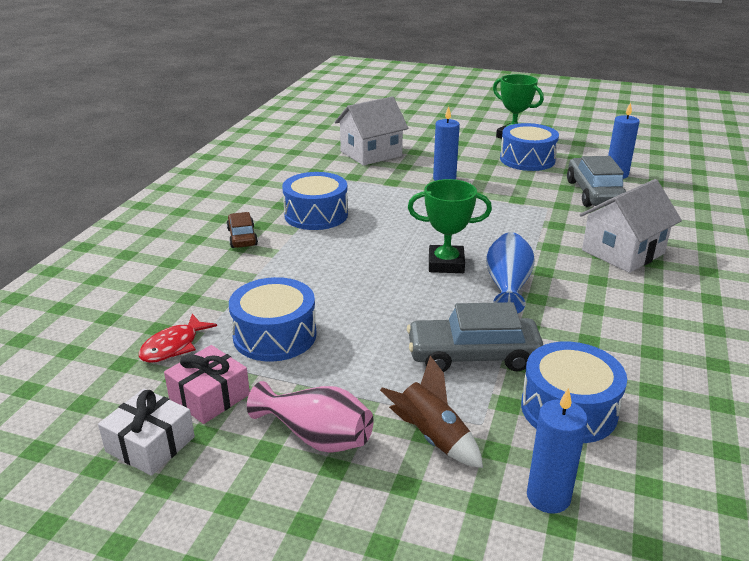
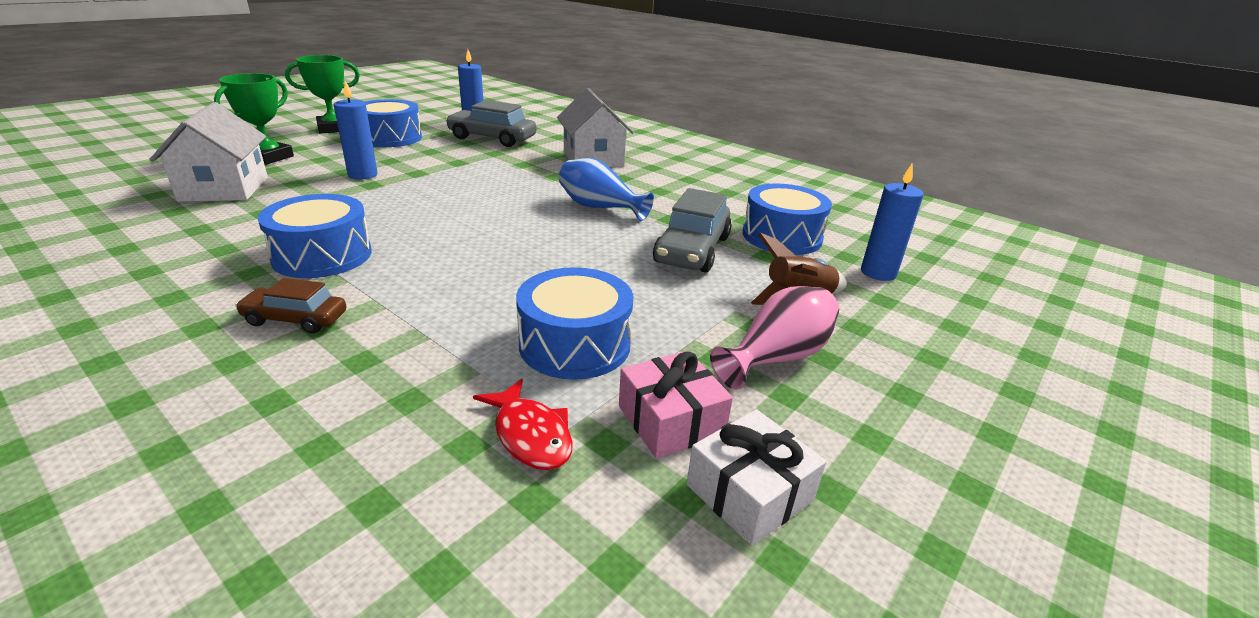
camera: 70 degrees left, 0 degrees up
green trophy [408,179,492,273] -> green trophy moved to [214,73,294,165]

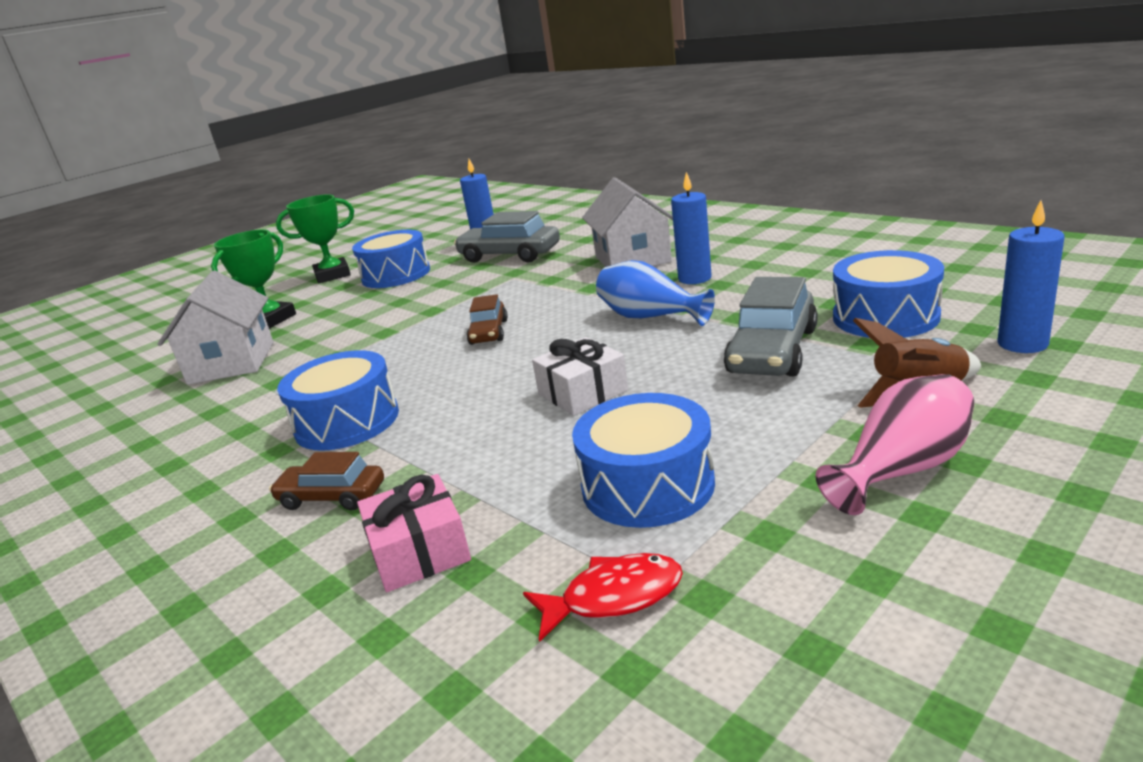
camera: 10 degrees right, 5 degrees down
blue candle [334,81,378,179] -> blue candle moved to [671,172,712,284]
red fish [473,378,573,470] -> red fish turned 75 degrees counterclockwise [523,553,683,642]
pink gift [619,351,733,459] -> pink gift moved to [357,474,471,592]
white gift [687,409,826,546] -> white gift moved to [532,337,628,416]
none -> brown car [467,294,508,345]

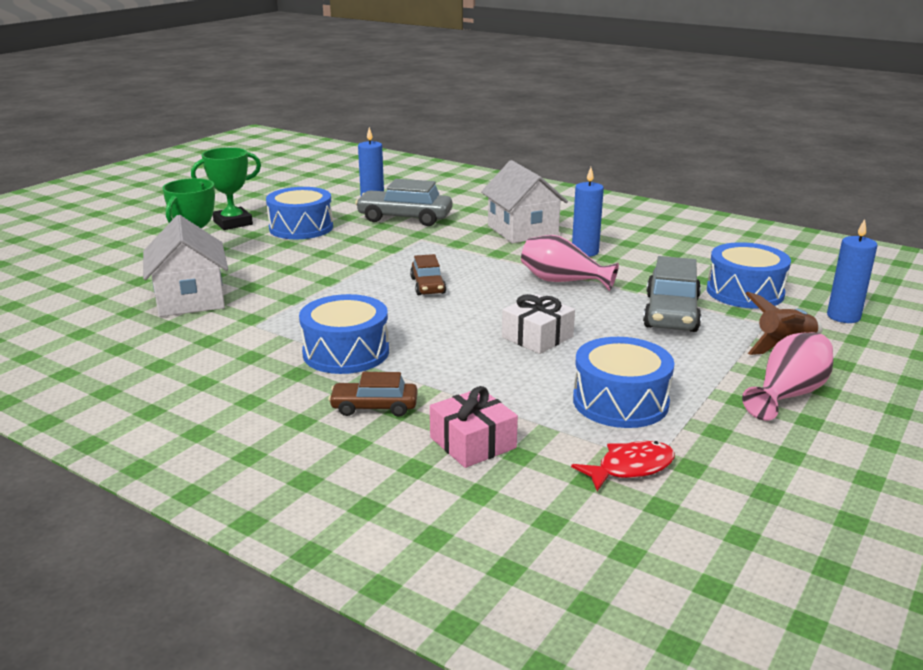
camera: 15 degrees left, 0 degrees up
blue vase [596,260,715,326] -> pink vase [521,235,619,291]

